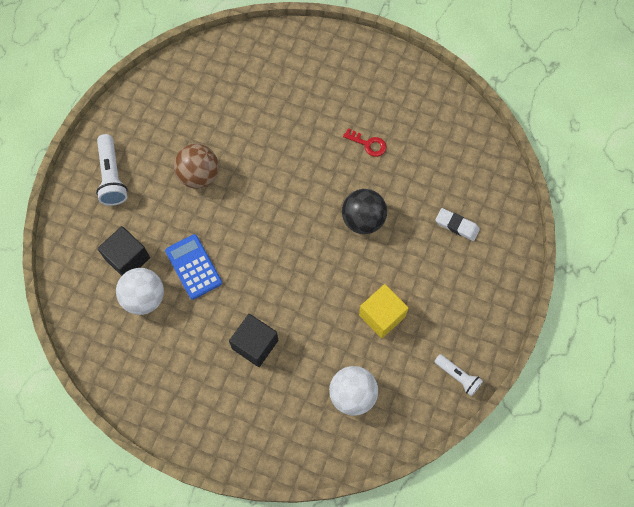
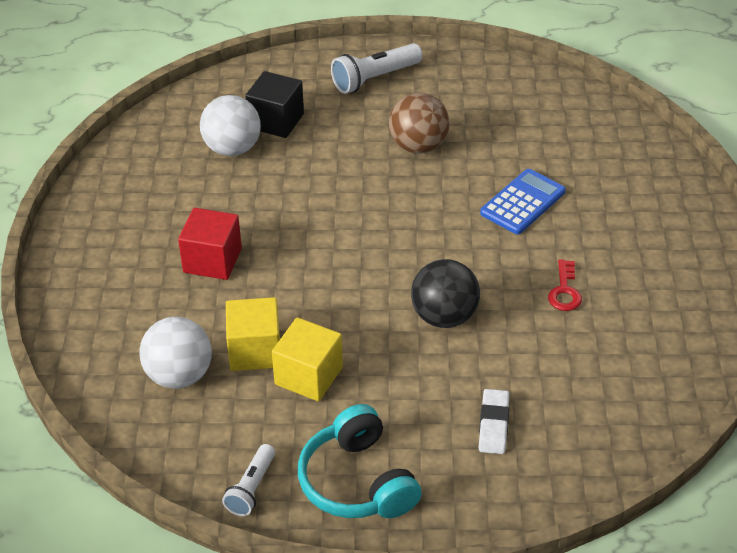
camera: 70 degrees right, 25 degrees down
blue calculator [165,234,222,300] -> blue calculator moved to [480,169,566,234]
black cube [229,314,278,367] -> red cube [178,208,242,280]
none -> yellow cube [226,297,280,371]
none -> turquoise headphones [298,404,422,518]

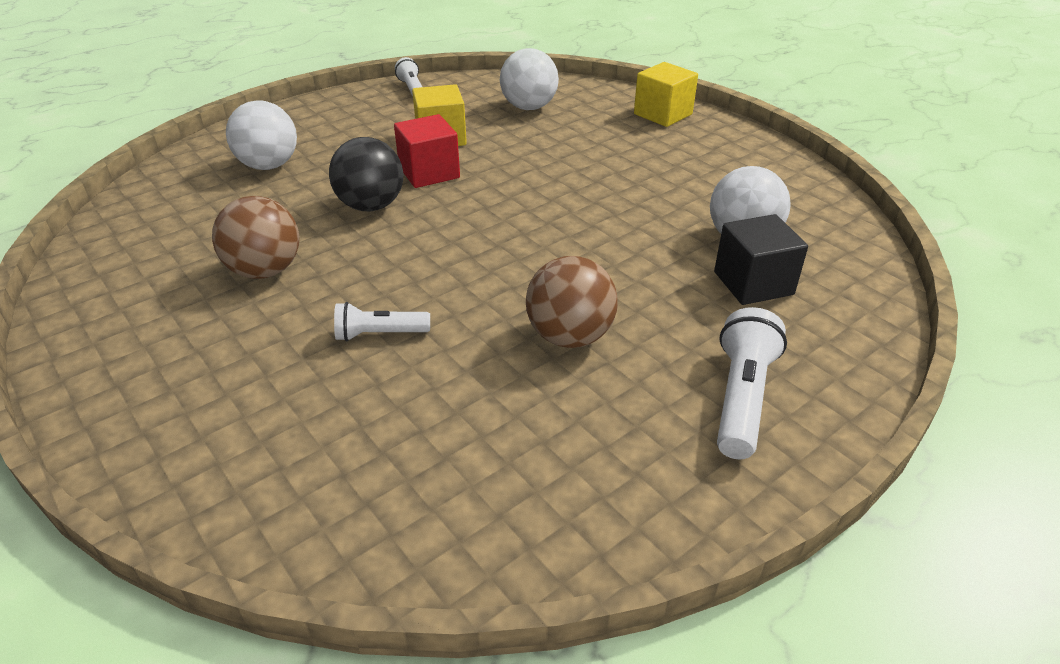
camera: 140 degrees right, 5 degrees down
red cube [178,208,242,280] -> red cube moved to [394,114,460,188]
yellow cube [226,297,280,371] -> yellow cube moved to [634,62,698,127]
turquoise headphones [298,404,422,518] -> none
white eraser [479,389,510,454] -> white ball [226,100,297,170]
blue calculator [480,169,566,234] -> white flashlight [334,302,430,341]
red key [548,260,582,311] -> brown ball [212,196,299,279]

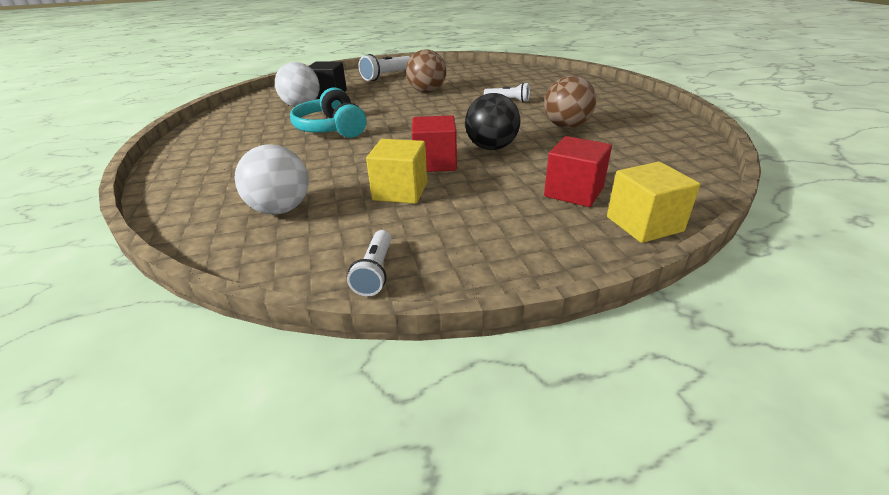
camera: 155 degrees left, 5 degrees down
white ball [226,100,297,170] -> red cube [544,136,612,207]
yellow cube [634,62,698,127] -> yellow cube moved to [607,162,700,243]
none -> turquoise headphones [290,88,367,138]

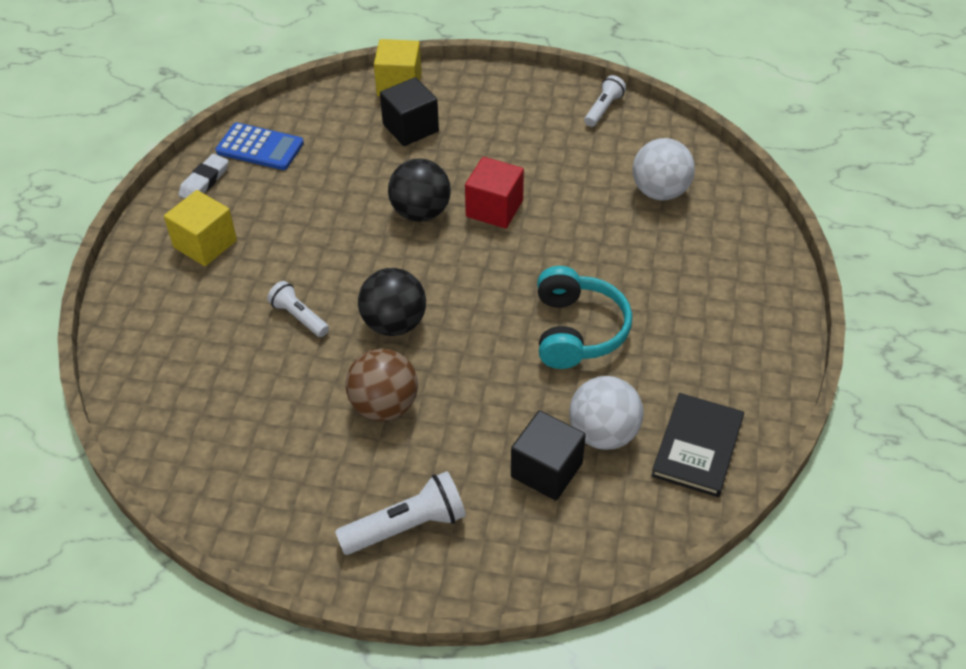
camera: 155 degrees left, 15 degrees up
yellow cube [366,139,427,204] -> yellow cube moved to [164,190,237,266]
brown ball [544,75,596,128] -> none
red cube [544,136,612,207] -> black cube [380,77,439,146]
none -> white eraser [179,154,228,199]
none -> blue calculator [216,122,304,170]
none -> black ball [358,268,426,336]
none -> black book [651,393,744,497]

